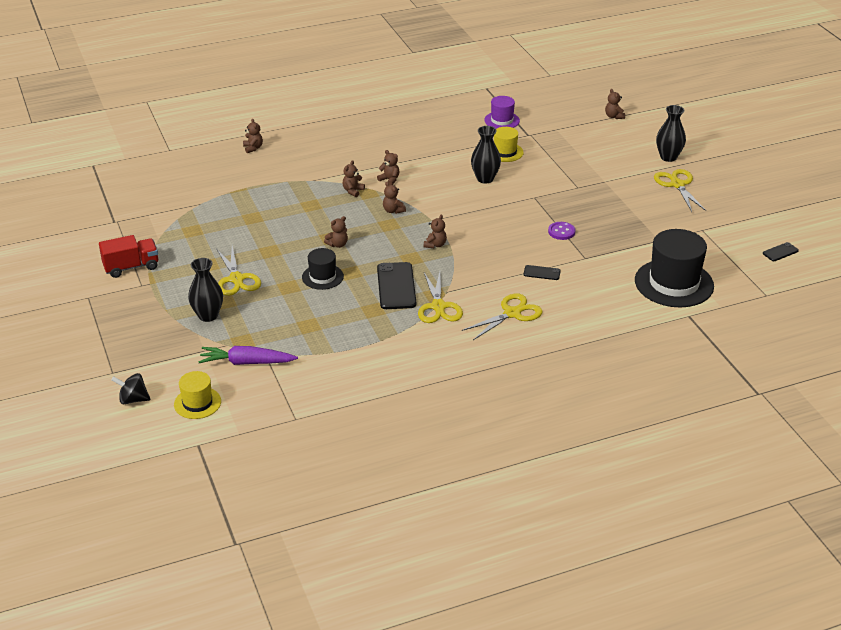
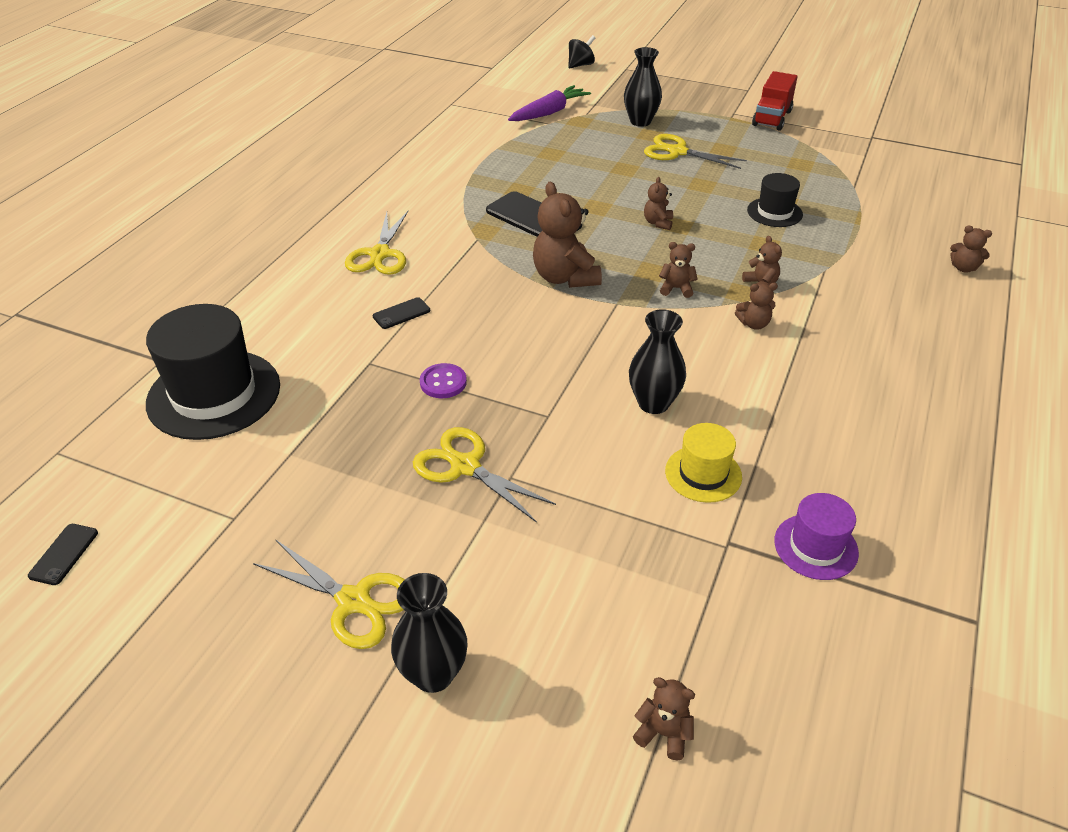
camera: 135 degrees right, 5 degrees up
yellow hat [174,371,221,419] -> none
black hat [302,248,344,290] -> black hat moved to [747,173,803,227]
yellow scissors [418,272,463,323] -> yellow scissors moved to [413,427,556,523]
brown teddy bear [424,215,447,248] -> brown teddy bear [533,182,602,288], size x1.98

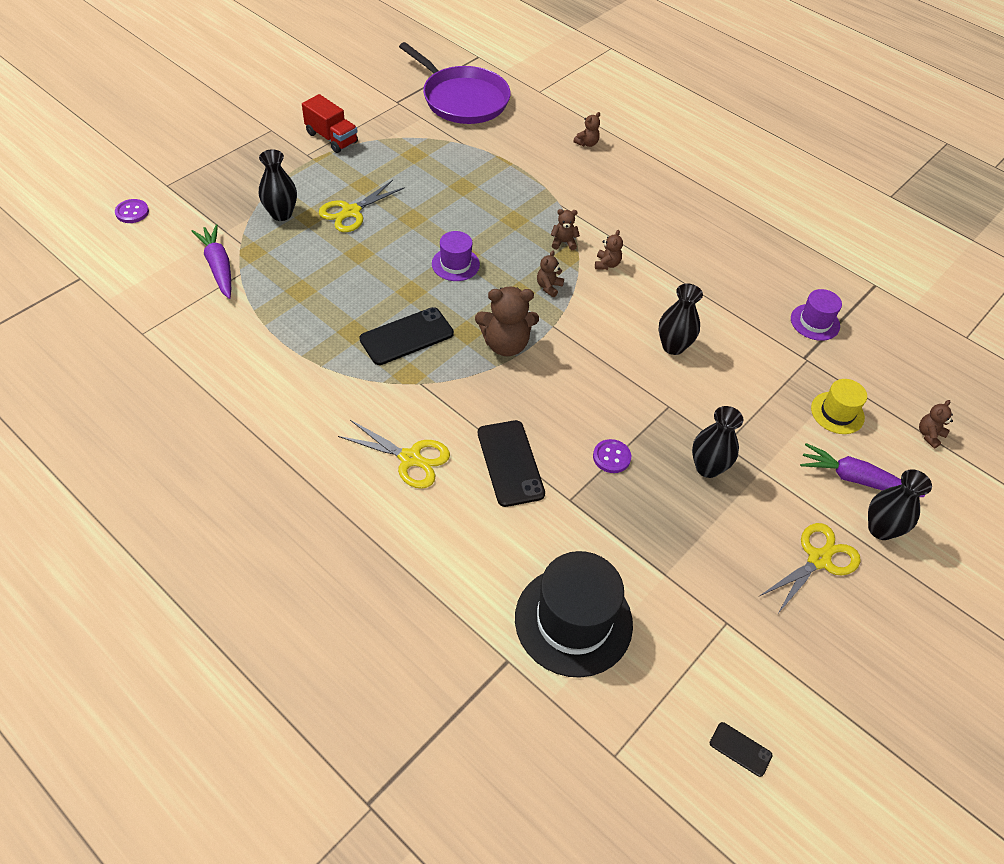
camera: 75 degrees left, 10 degrees up
black phone [373,297,430,329] -> black phone [478,420,545,507], size x2.00
yellow scissors [413,427,556,523] -> black vase [692,406,743,478]
black spinning top [568,35,595,68] -> purple button [115,199,149,223]
brown teddy bear [644,177,673,230] -> purple hat [432,231,480,281]
yellow hat [665,423,742,503] -> yellow hat moved to [811,379,867,434]
black hat [747,173,803,227] -> none
none -> purple pan [399,42,511,124]
none -> purple carrot [800,443,925,497]

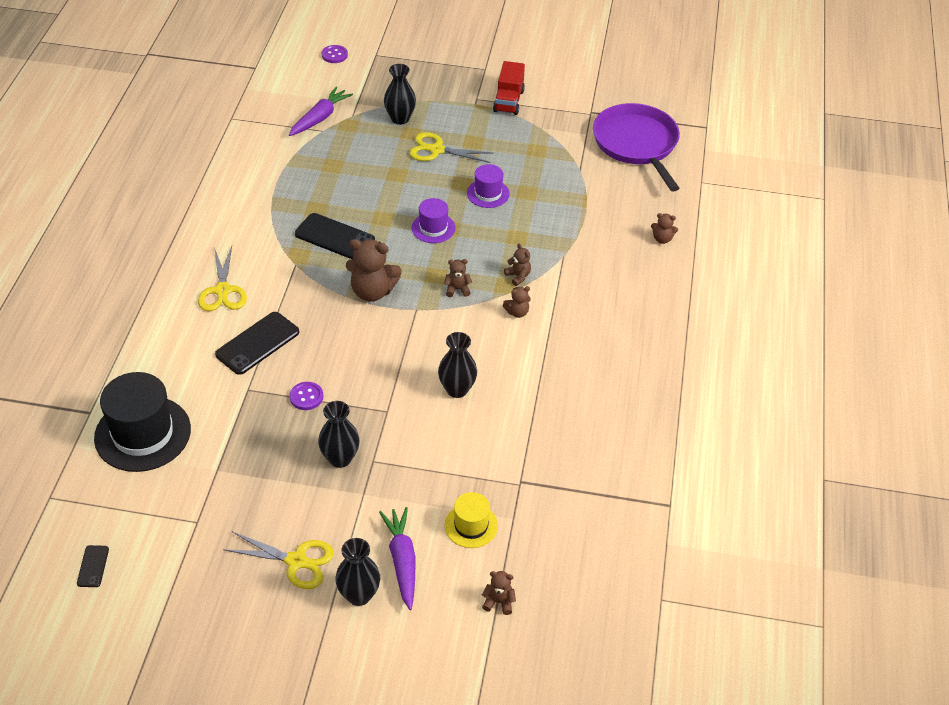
camera: 60 degrees right, 5 degrees down
purple pan [399,42,511,124] -> purple pan turned 150 degrees clockwise [593,103,680,192]
brown teddy bear [475,286,539,356] -> brown teddy bear turned 45 degrees counterclockwise [346,239,402,302]
purple hat [791,289,842,341] -> purple hat moved to [467,164,510,208]

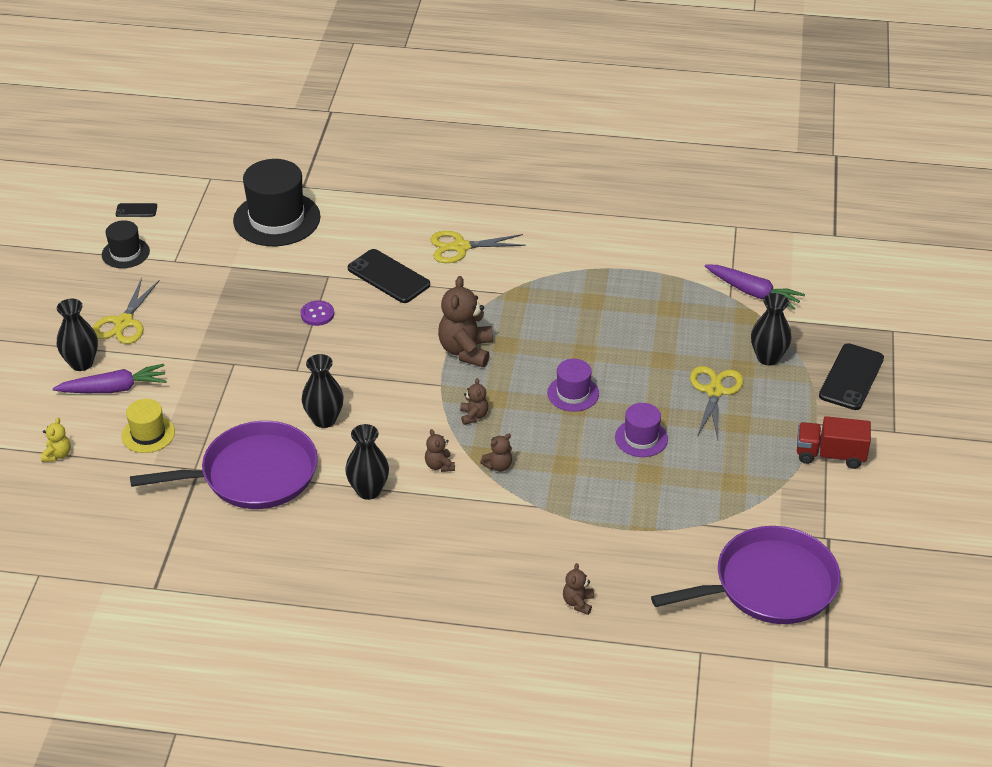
camera: 90 degrees right, 5 degrees down
black phone [295,213,375,259] -> black phone moved to [819,343,884,410]
black vase [318,401,360,468] -> black vase moved to [345,424,389,500]
purple button [322,45,348,63] -> none
brown teddy bear [482,571,516,615] -> yellow teddy bear [41,418,71,462]
none -> black hat [102,220,150,268]
none -> purple pan [130,421,318,509]

